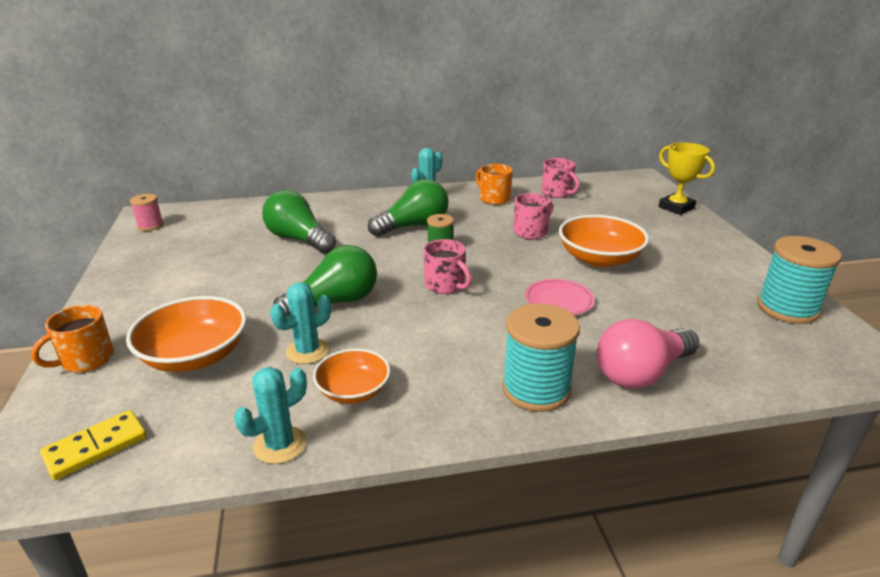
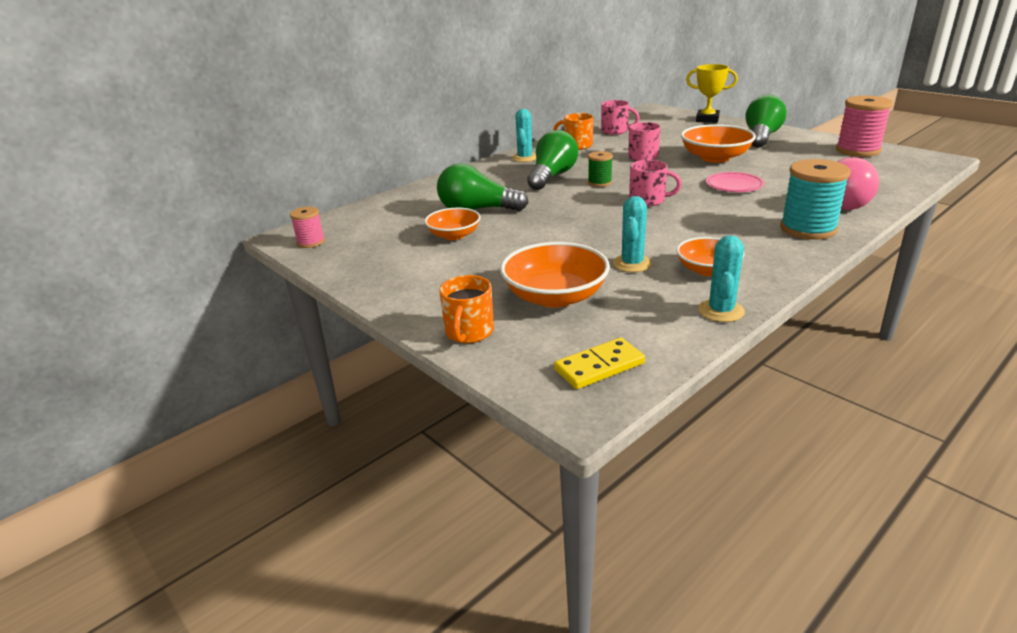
camera: 30 degrees left, 0 degrees up
yellow domino [40,410,147,480] -> yellow domino turned 45 degrees clockwise [554,337,645,389]
green light bulb [273,245,377,316] -> green light bulb moved to [745,95,787,148]
turquoise spool [757,236,842,324] -> pink spool [836,95,893,157]
none -> orange bowl [424,207,481,240]

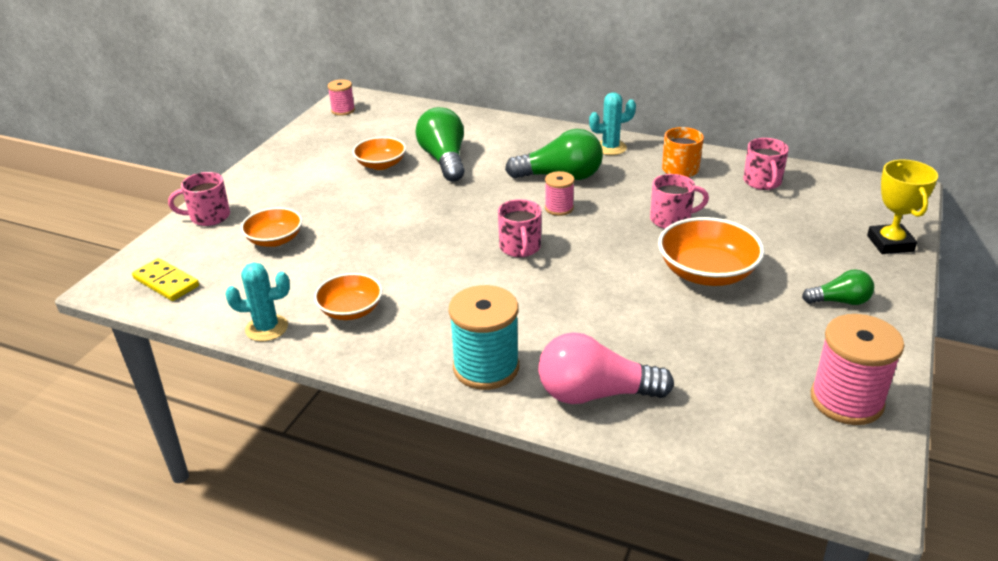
camera: 65 degrees right, 5 degrees up
orange mug [439,275,494,343] -> pink mug [168,172,230,226]
orange bowl [500,242,610,308] -> orange bowl [241,207,302,247], size x0.63
green spool [588,151,613,187] -> pink spool [545,171,575,216]
turquoise cactus [613,196,652,272] -> none
pink plate [706,172,765,192] -> none
green light bulb [745,95,787,148] -> green light bulb [802,269,874,305], size x0.57

